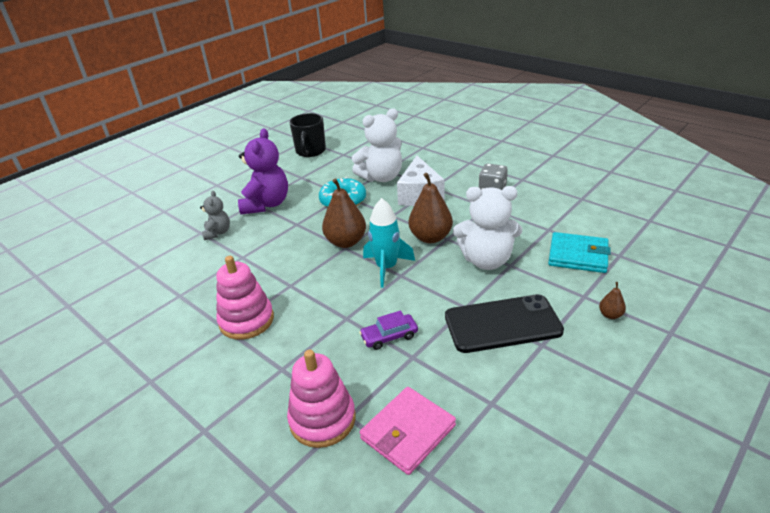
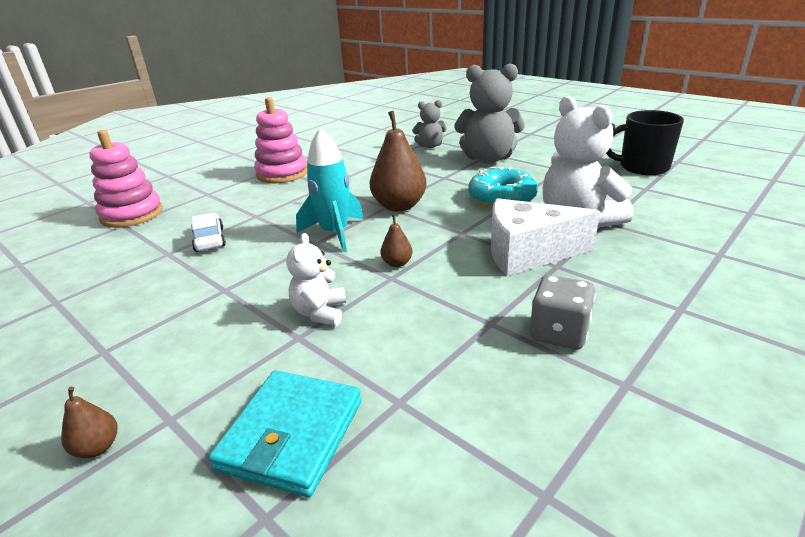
camera: 90 degrees right, 5 degrees down
purple teddy bear [238,128,288,214] -> grey teddy bear [455,64,525,164]
purple car [359,310,418,350] -> white car [191,213,226,252]
pink wallet [360,387,456,475] -> none
brown pear [409,173,453,243] -> brown pear [380,215,412,267], size x0.47
black phone [445,294,564,353] -> none
white teddy bear [453,186,522,270] -> white teddy bear [286,233,346,326], size x0.54

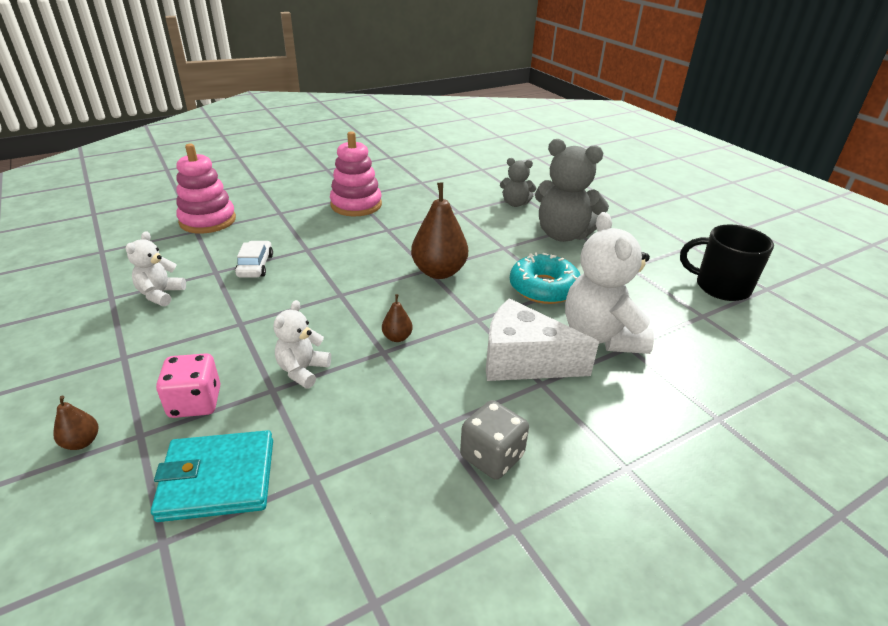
camera: 15 degrees right, 5 degrees up
turquoise wallet [208,370,362,497] -> turquoise wallet turned 45 degrees clockwise [151,430,273,522]
turquoise rocket [296,127,363,252] -> none
none -> white teddy bear [126,231,186,306]
none -> pink dice [156,353,221,418]

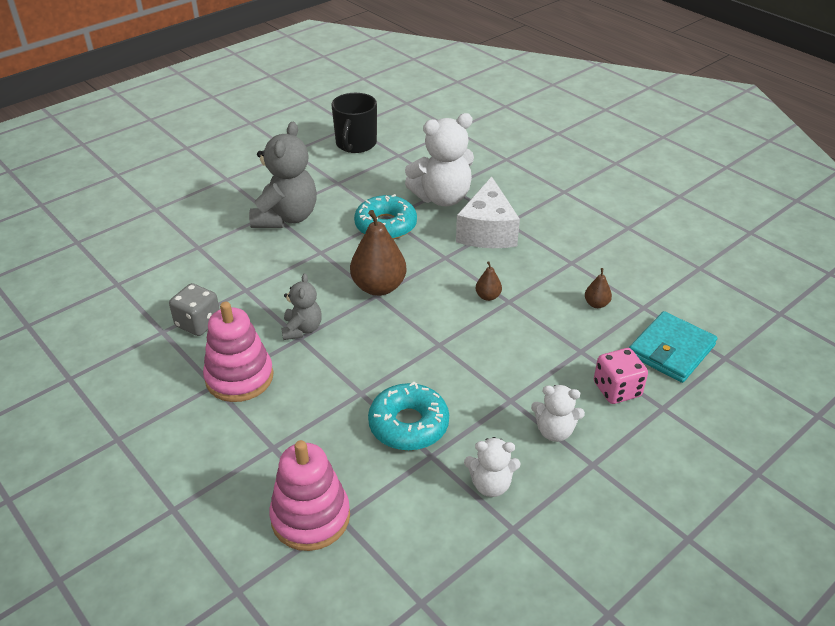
camera: 100 degrees left, 5 degrees up
brown pear [53,396,98,450] -> brown pear moved to [585,268,612,308]
turquoise wallet [151,430,273,522] -> turquoise wallet turned 60 degrees clockwise [629,311,718,383]
white car [235,241,273,278] -> turquoise donut [368,382,449,451]
white teddy bear [273,300,331,388] -> white teddy bear moved to [531,385,585,442]
grey dice [460,400,529,480] -> grey dice moved to [169,283,220,336]
grey teddy bear [500,158,536,207] -> grey teddy bear moved to [281,273,322,340]

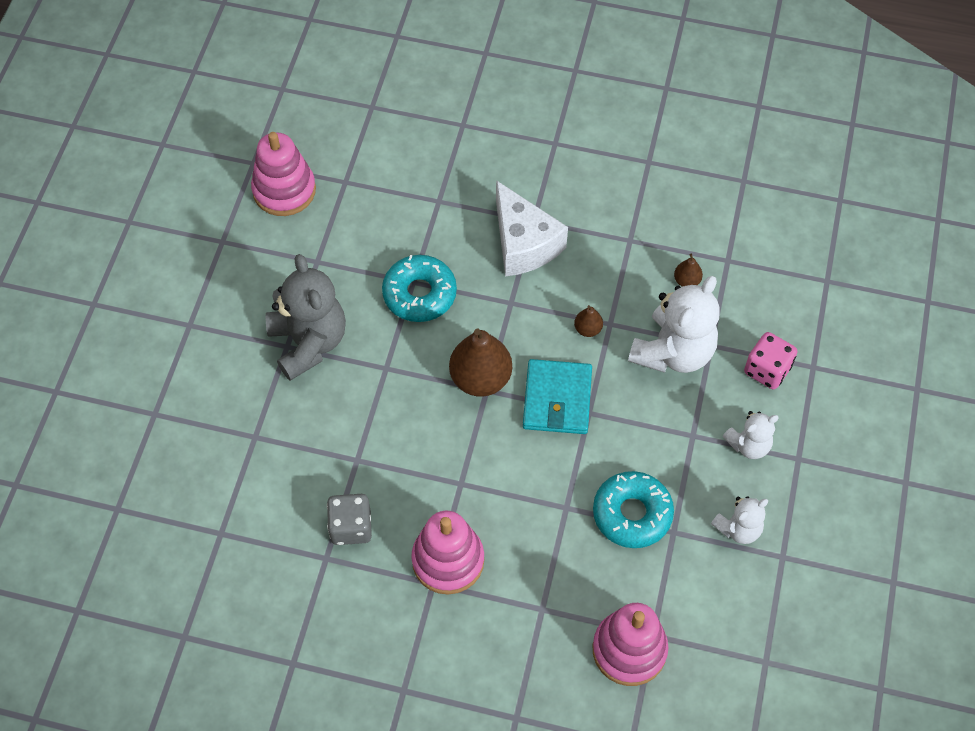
camera: 35 degrees left, 20 degrees up
grey teddy bear [281,273,322,340] -> none
black mug [331,93,377,153] -> pink stacking toy [251,132,316,216]
white teddy bear [405,113,474,206] -> white teddy bear moved to [628,276,720,373]
turquoise wallet [629,311,718,383] -> turquoise wallet moved to [523,359,592,434]

